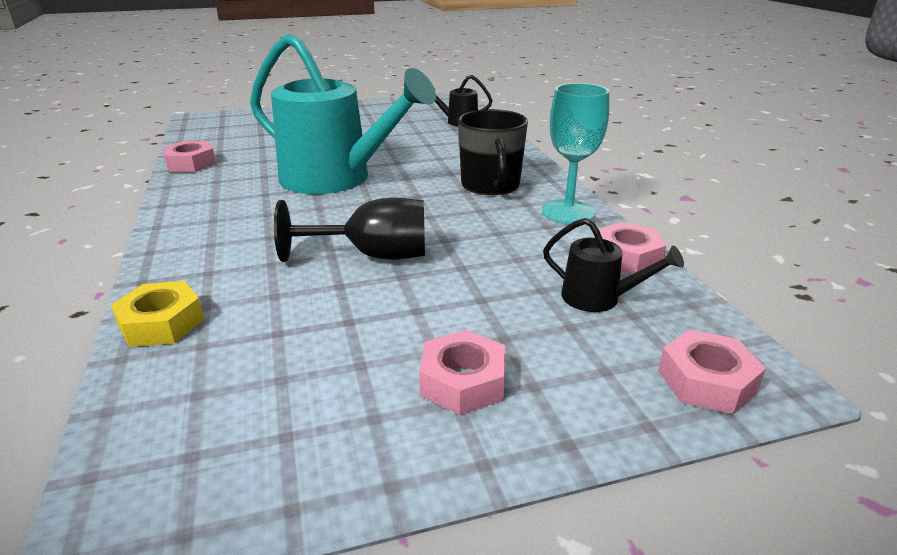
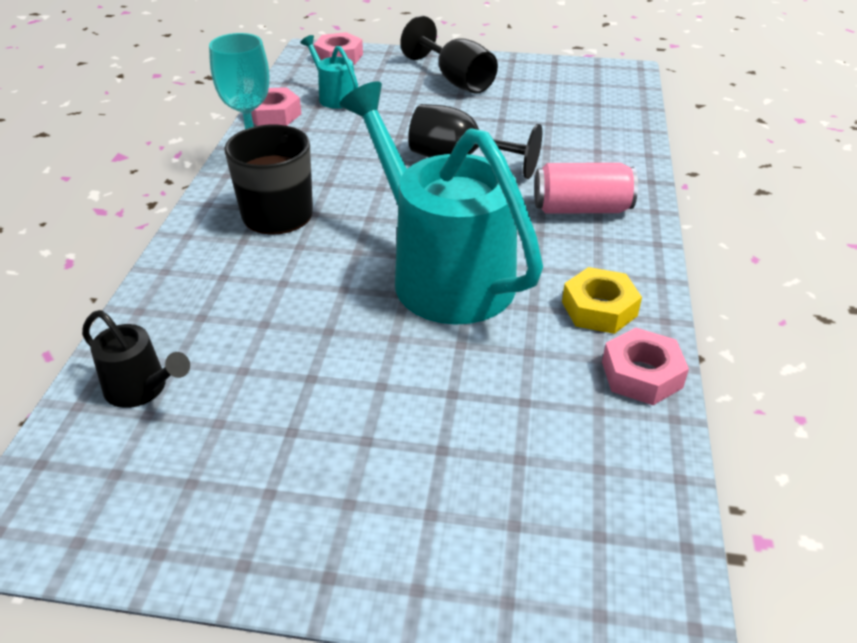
camera: 155 degrees left, 10 degrees up
yellow nut [111,281,204,347] -> yellow nut moved to [562,267,642,334]
pink nut [419,330,505,415] -> black goblet [400,16,498,94]
black watering can [543,218,684,312] -> turquoise watering can [300,35,358,109]
none -> pink can [534,163,638,214]

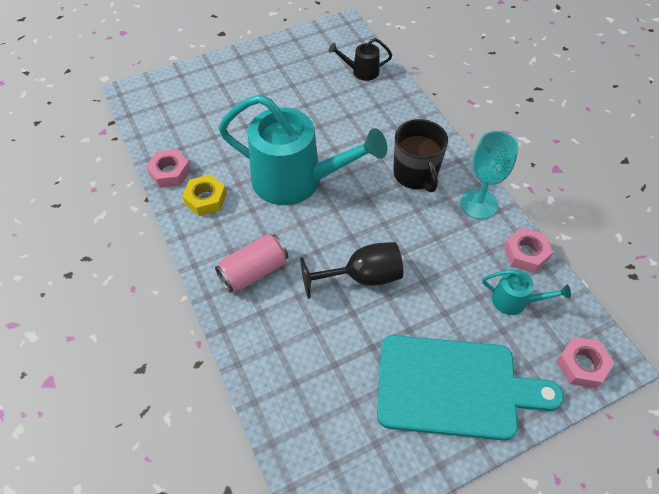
camera: 145 degrees right, 15 degrees up
black goblet [400,16,498,94] -> turquoise cutting board [377,335,564,441]

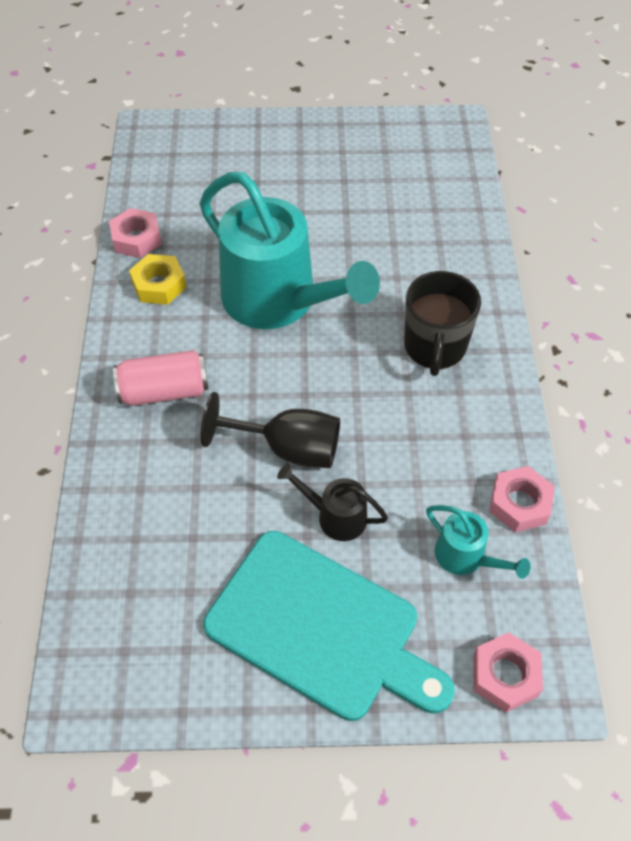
camera: 25 degrees right, 0 degrees up
black watering can [329,38,392,81] -> black watering can moved to [277,463,388,541]
turquoise goblet [460,131,518,219] -> none

